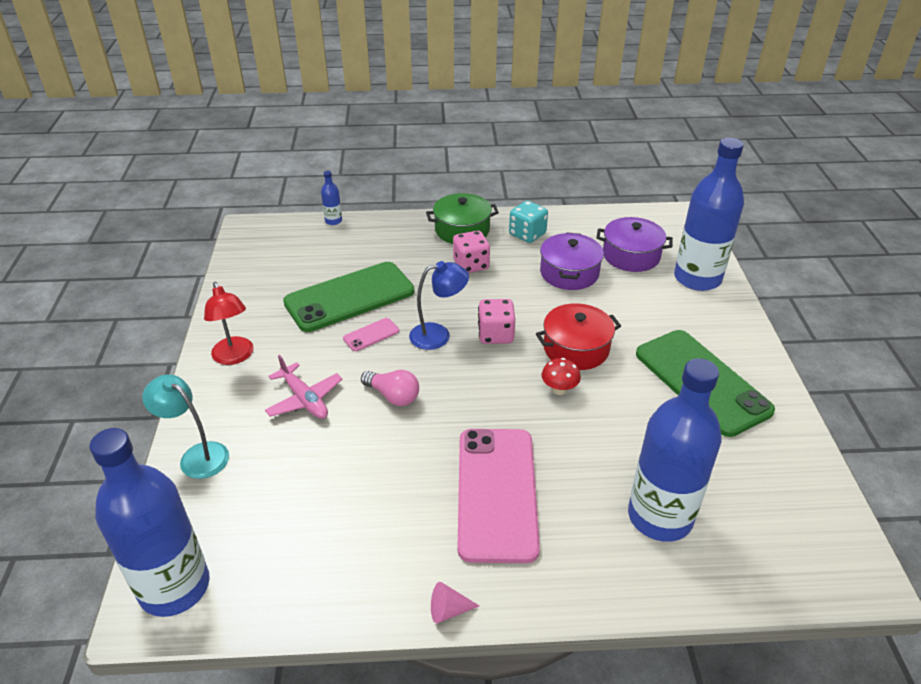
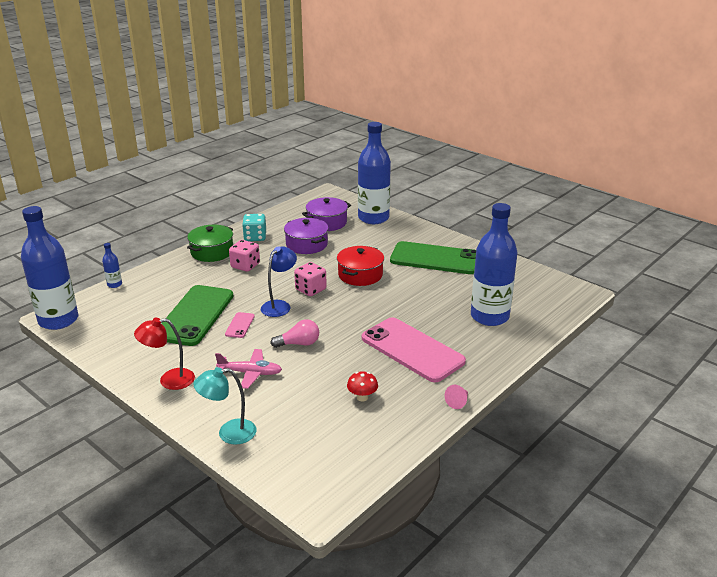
camera: 45 degrees left, 10 degrees down
blue bottle [90,428,210,617] -> blue bottle moved to [21,206,79,330]
red lamp [204,282,254,365] -> red lamp turned 150 degrees clockwise [134,318,195,390]
red mushroom [542,358,581,395] -> red mushroom moved to [347,371,378,402]

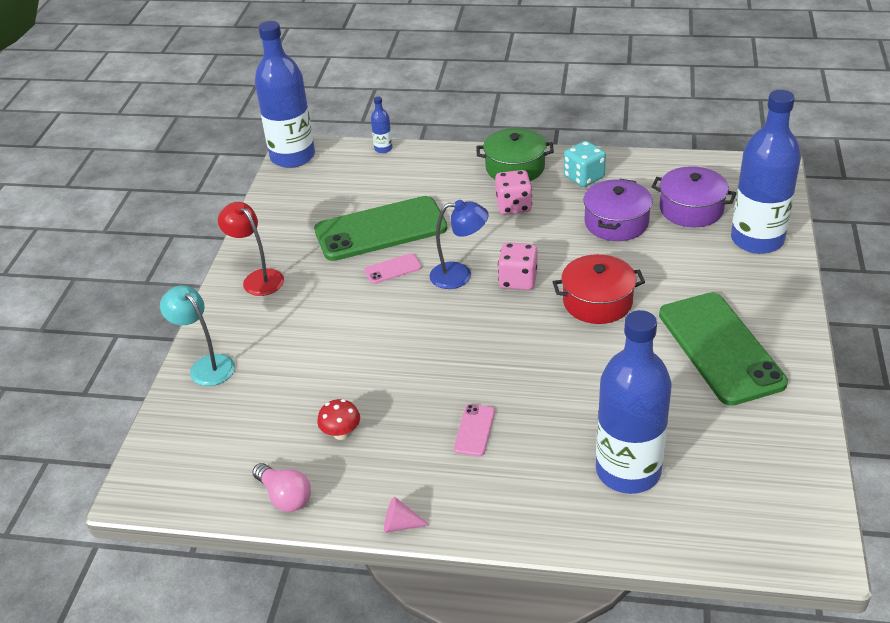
camera: 60 degrees right, 10 degrees up
pink plane [215,349,282,389] -> none
pink light bulb [270,319,319,348] -> pink light bulb moved to [253,463,311,512]
pink phone [362,317,466,382] -> pink phone [454,404,495,456], size x0.41

